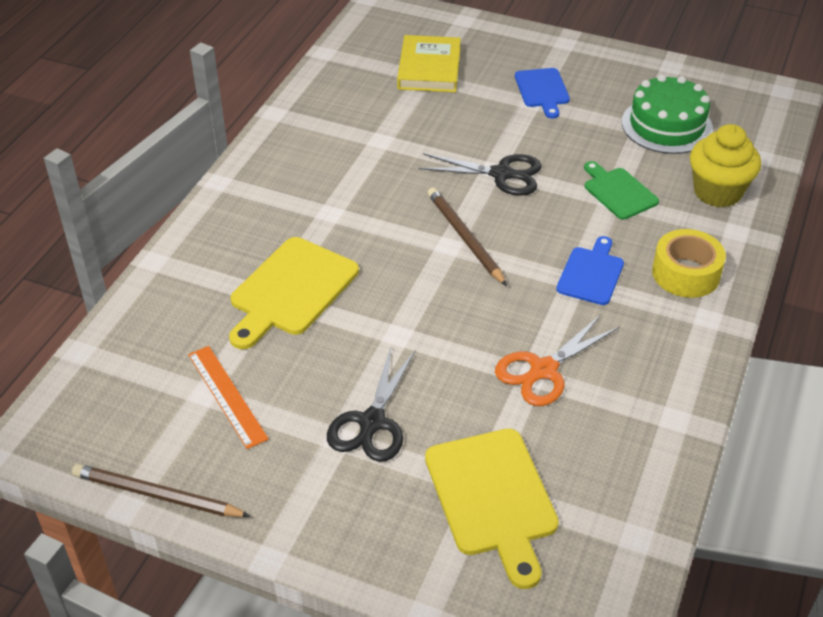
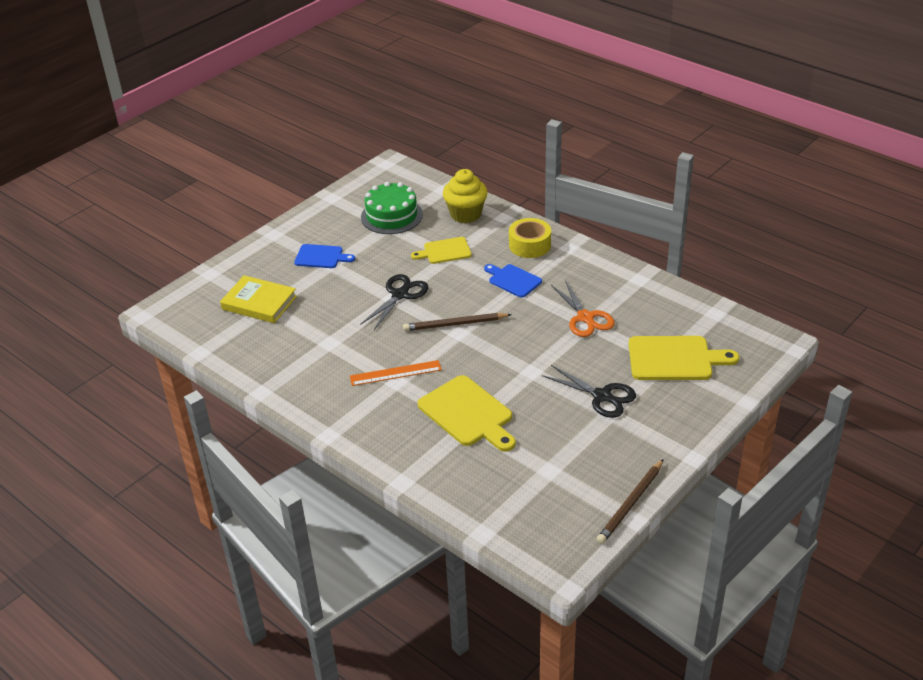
camera: 70 degrees left, 5 degrees down
orange ruler [188,346,269,449] -> orange ruler moved to [350,360,442,386]
green cutting board [584,161,659,220] -> yellow cutting board [411,237,472,264]

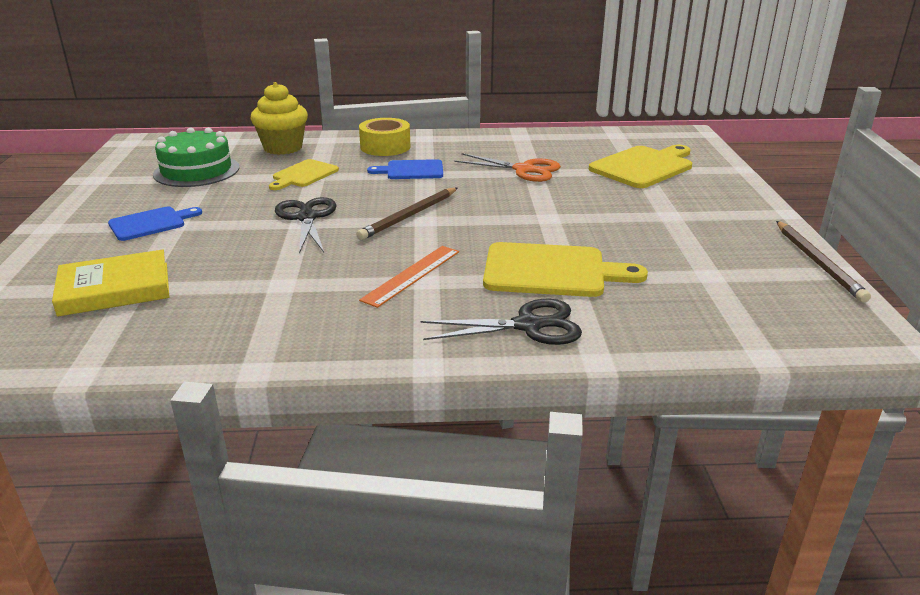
camera: 45 degrees left, 10 degrees down
black scissors [542,365,636,418] -> black scissors moved to [421,299,582,345]

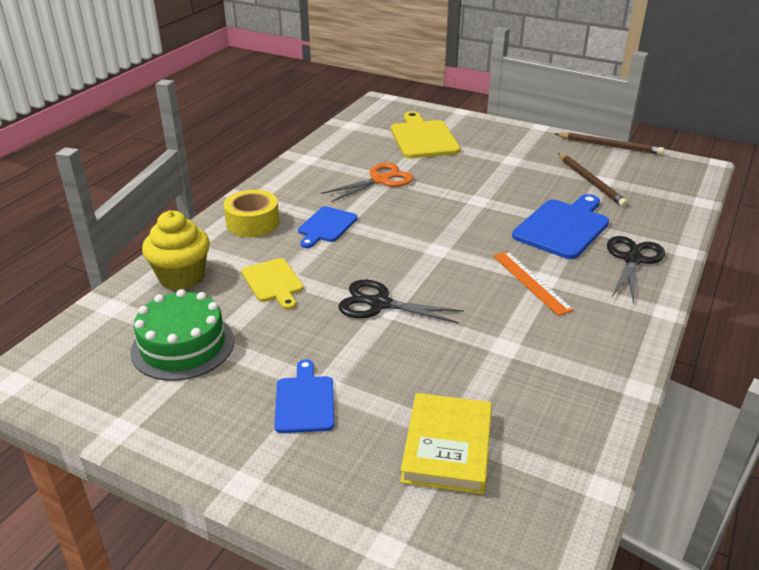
camera: 60 degrees left, 5 degrees up
brown pencil [356,188,457,240] -> brown pencil moved to [558,153,628,207]
yellow cutting board [483,242,648,297] -> blue cutting board [512,194,609,259]

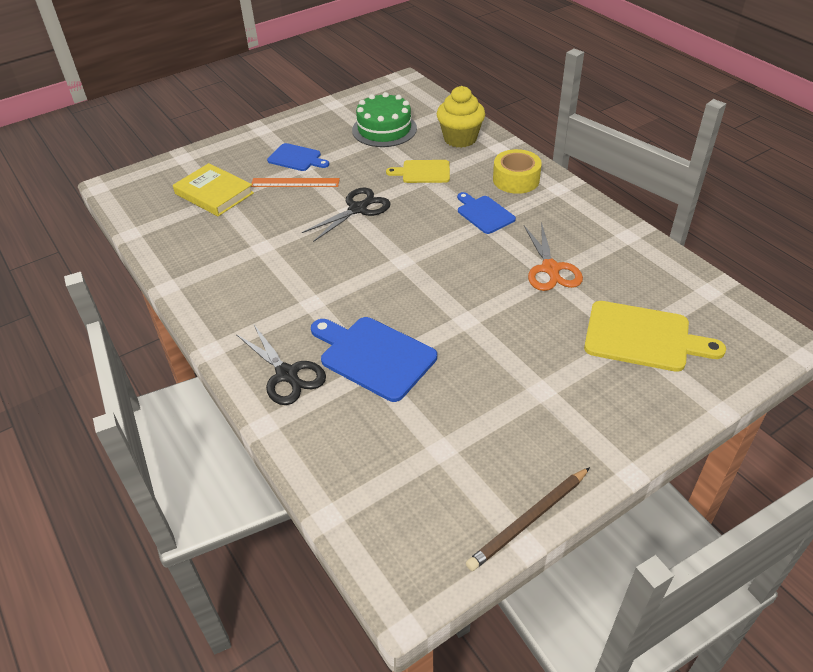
camera: 120 degrees right, 10 degrees up
orange ruler [493,251,574,316] -> orange ruler moved to [251,178,340,187]
blue cutting board [512,194,609,259] -> blue cutting board turned 150 degrees clockwise [311,317,437,402]
brown pencil [558,153,628,207] -> none

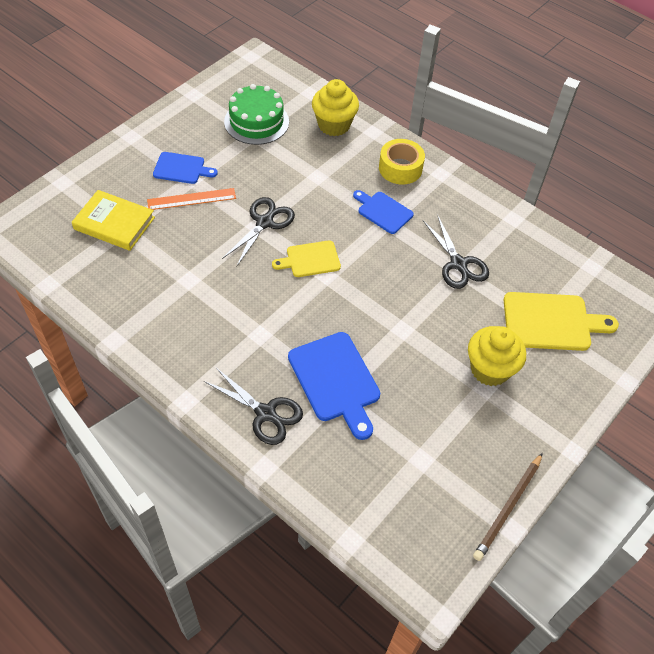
camera: 20 degrees left, 10 degrees up
blue cutting board [311,317,437,402] -> blue cutting board turned 135 degrees counterclockwise [288,332,380,440]
yellow cutting board [386,160,450,183] -> yellow cutting board moved to [272,240,341,277]
orange scissors [524,222,583,291] -> black scissors [423,215,489,289]
none -> yellow cupcake [468,326,526,386]

